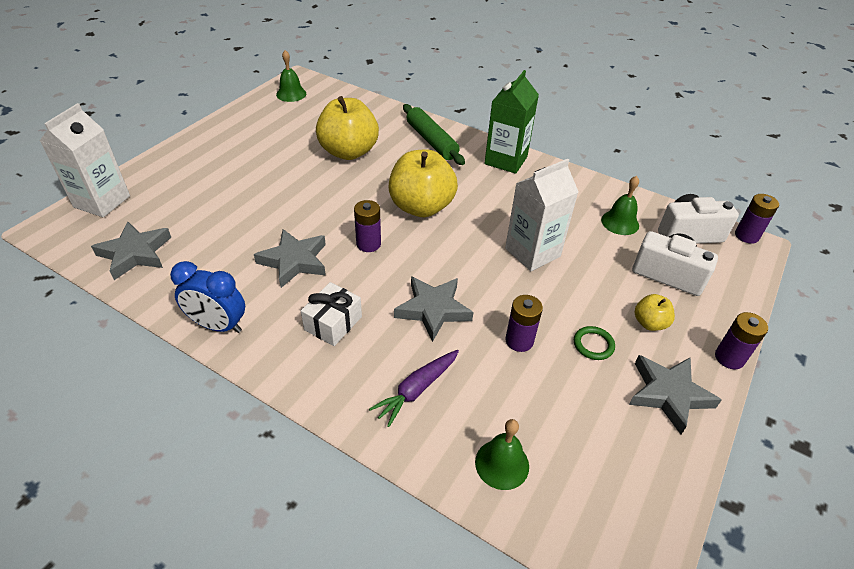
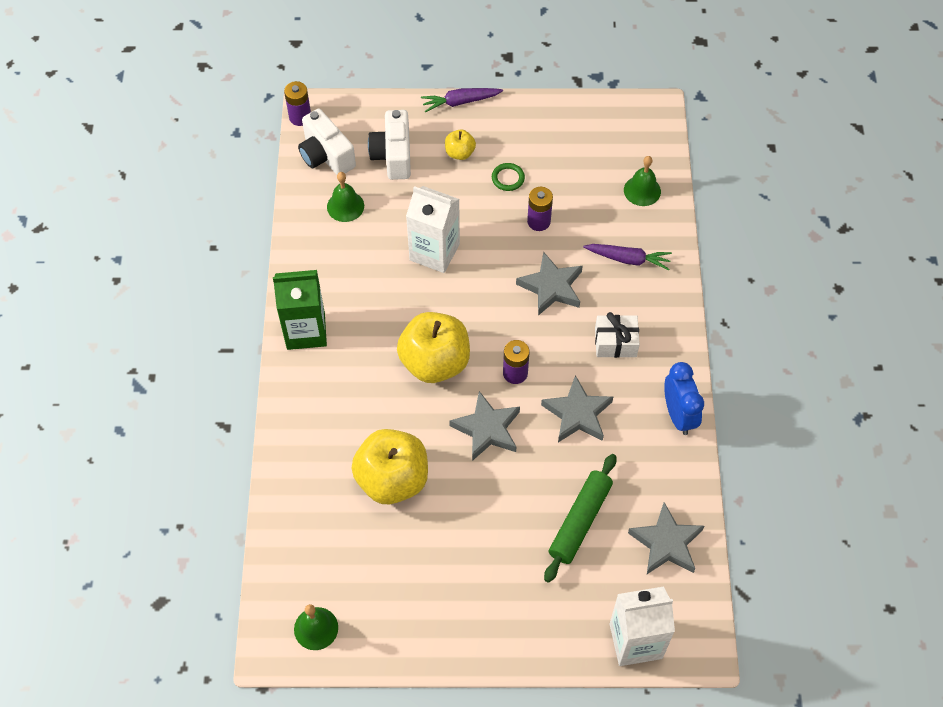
camera: 120 degrees left, 15 degrees up
green rolling pin [403,104,465,165] -> green rolling pin moved to [544,454,616,583]
grey star [629,355,722,434] -> grey star moved to [449,391,520,461]
purple battery [715,312,768,369] -> purple carrot [421,88,503,113]

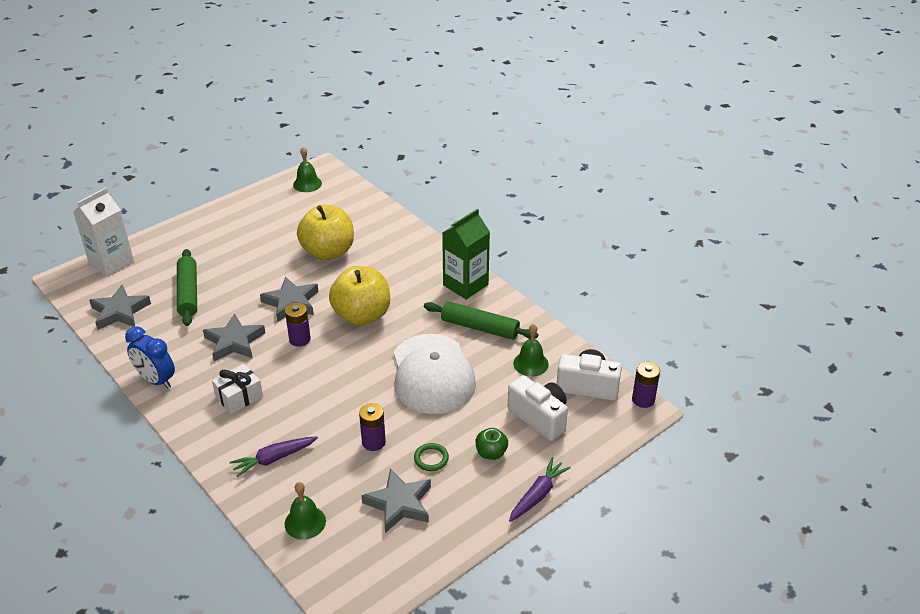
camera: 140 degrees right, 20 degrees down
white carton [406,186,460,273] -> white cap [394,334,476,414]
yellow apple [445,129,476,160] -> green apple [476,428,508,460]
grey star [516,252,583,316] -> grey star moved to [361,468,431,533]
none -> green rolling pin [424,301,538,340]

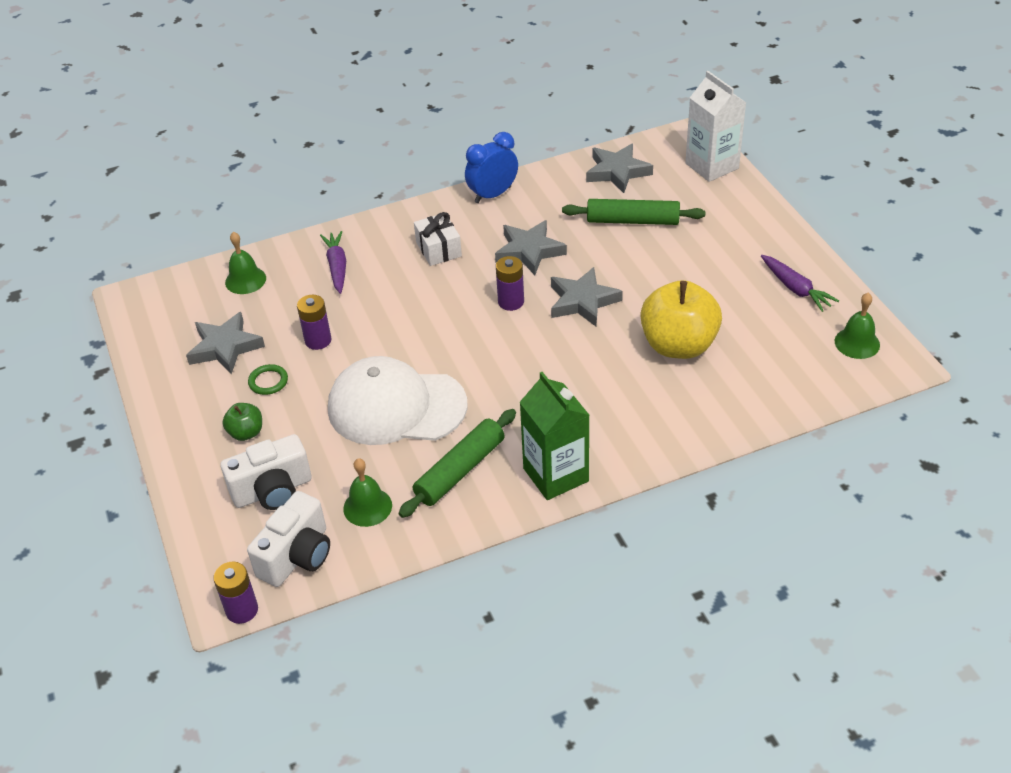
camera: 110 degrees right, 5 degrees up
yellow apple [329,266,390,325] -> none
purple carrot [509,457,571,522] -> purple carrot moved to [761,255,839,312]

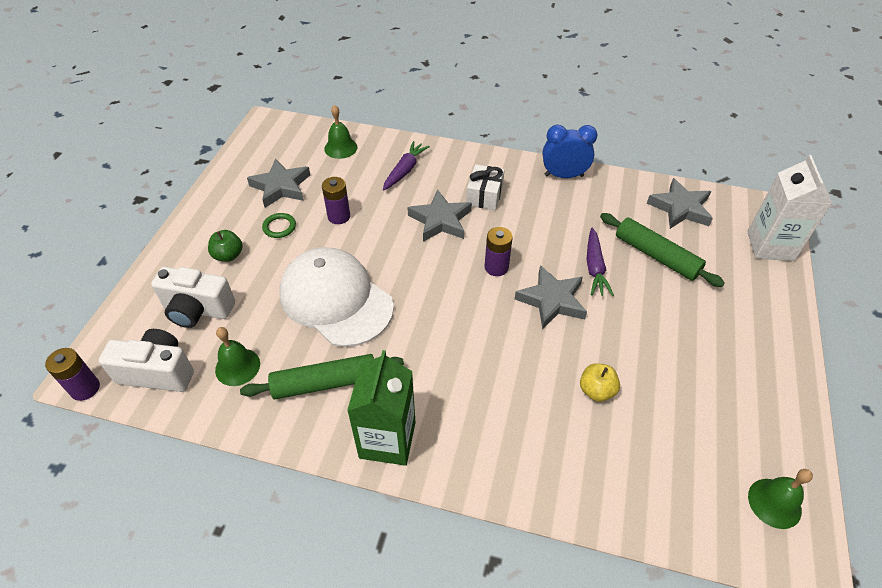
camera: 35 degrees right, 5 degrees up
white camera [247,491,330,587] -> white camera turned 150 degrees counterclockwise [99,329,194,392]
grey star [495,220,567,275] -> grey star moved to [407,189,472,242]
yellow apple [641,280,722,359] -> yellow apple [580,363,620,402], size x0.47
purple carrot [761,255,839,312] -> purple carrot moved to [586,228,614,296]

